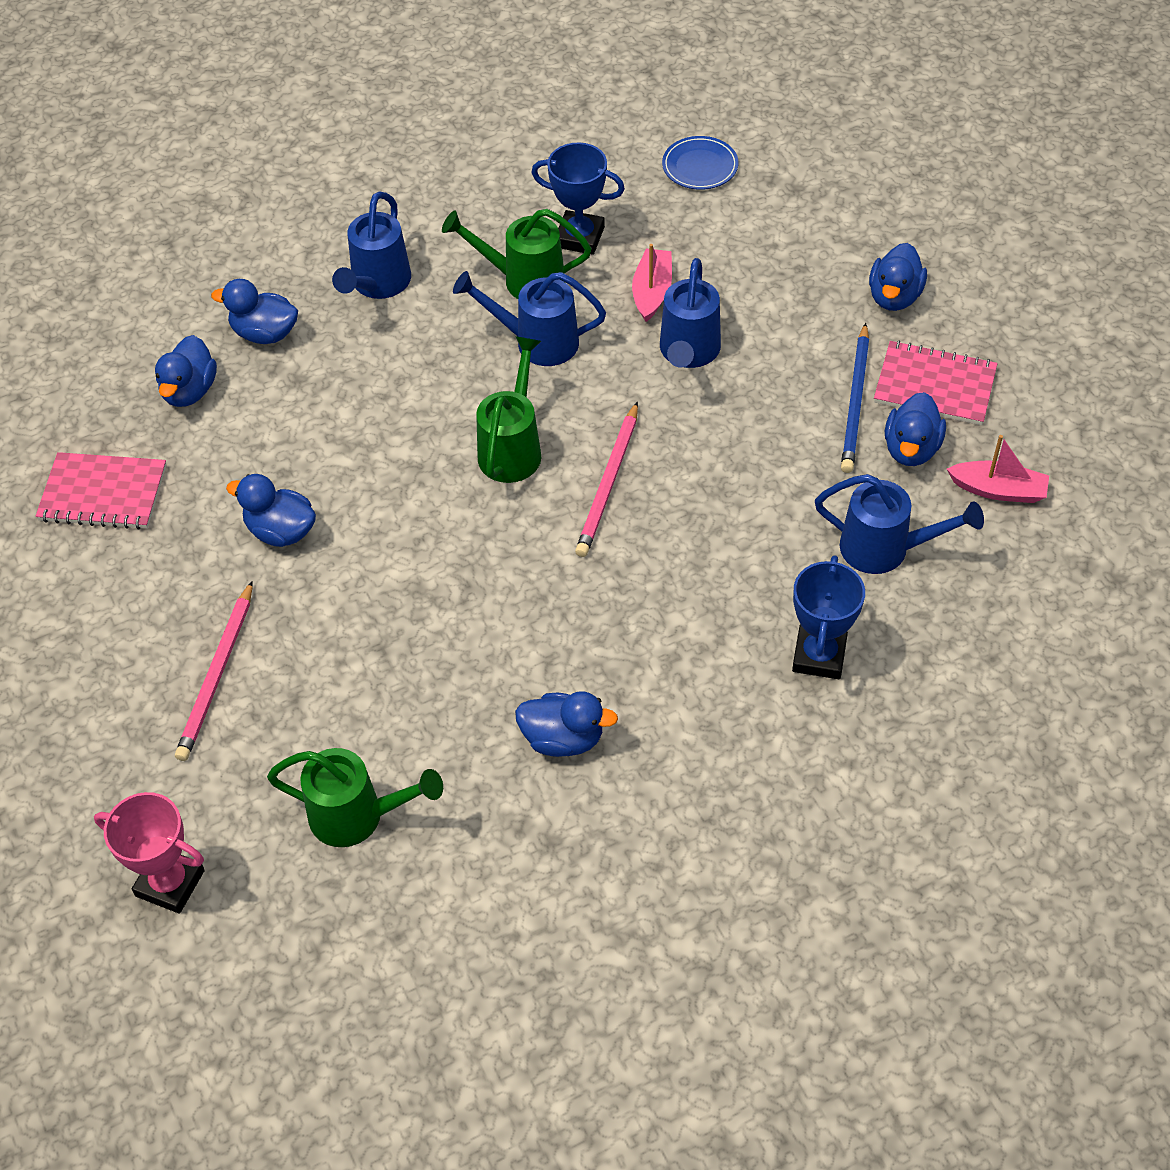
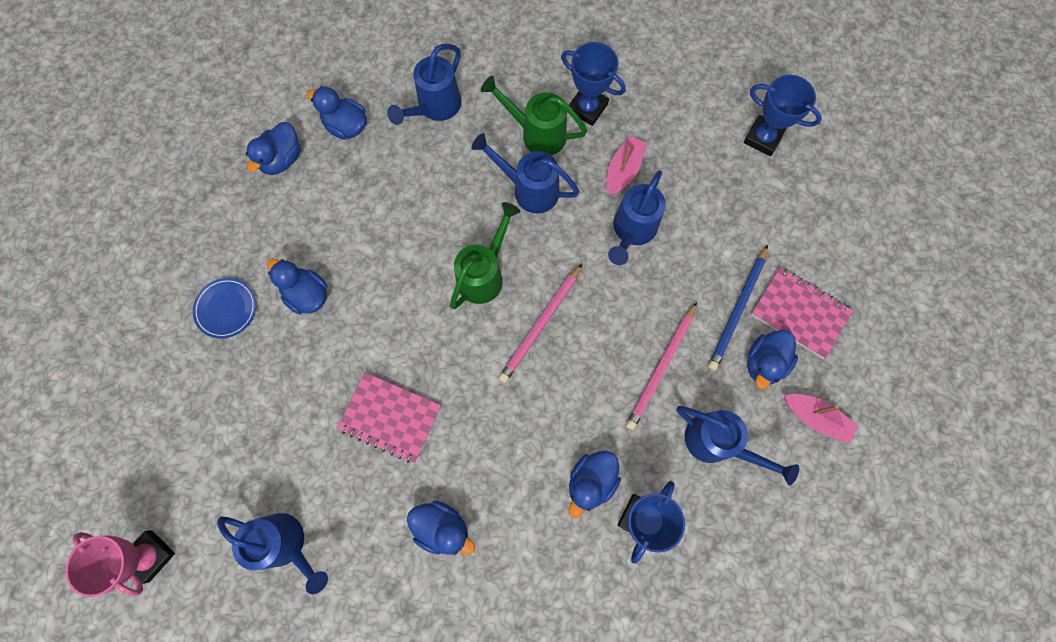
camera: 15 degrees right, 20 degrees up
pink notebook [36,452,167,530] -> pink notebook moved to [337,372,441,463]
pink pencil [175,581,253,761] -> pink pencil moved to [626,302,697,430]
green watering can [267,748,443,847] -> blue watering can [217,513,328,594]
blue plate [662,136,738,190] -> blue plate moved to [193,278,256,339]
blue duck [869,243,927,311] -> blue duck moved to [569,451,621,518]
none -> blue trophy [744,75,822,156]

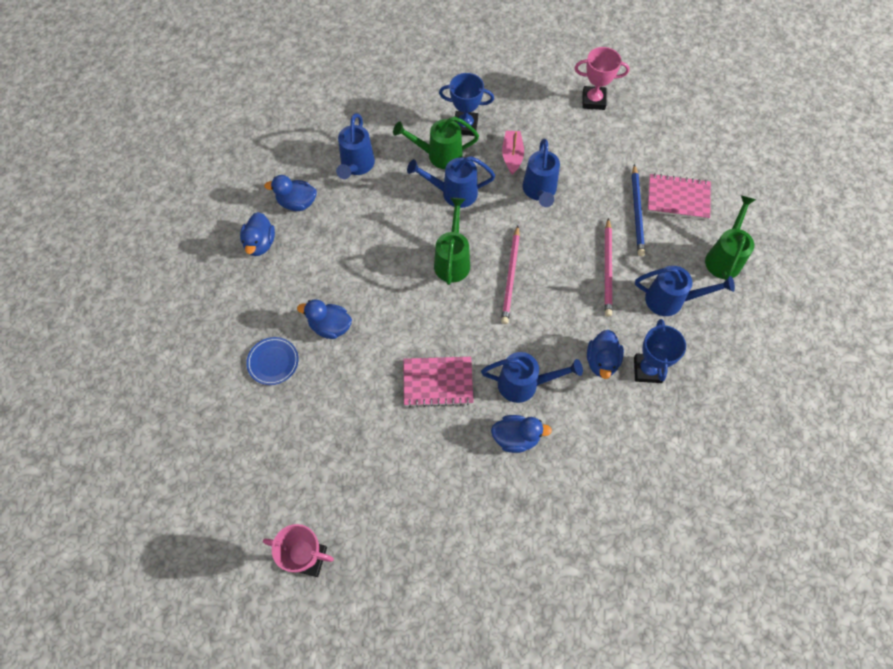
camera: 25 degrees left, 10 degrees down
blue watering can [217,513,328,594] -> blue watering can moved to [481,352,583,403]
blue trophy [744,75,822,156] -> pink trophy [574,47,630,110]
blue duck [747,329,798,389] -> none
pink boat [784,394,859,444] -> green watering can [705,195,756,280]

